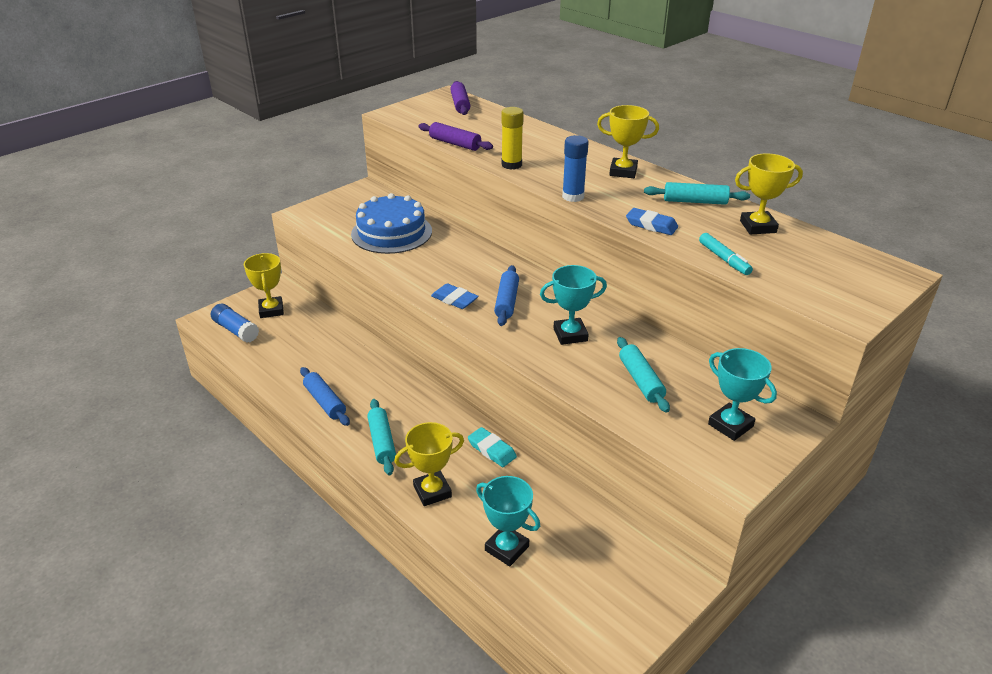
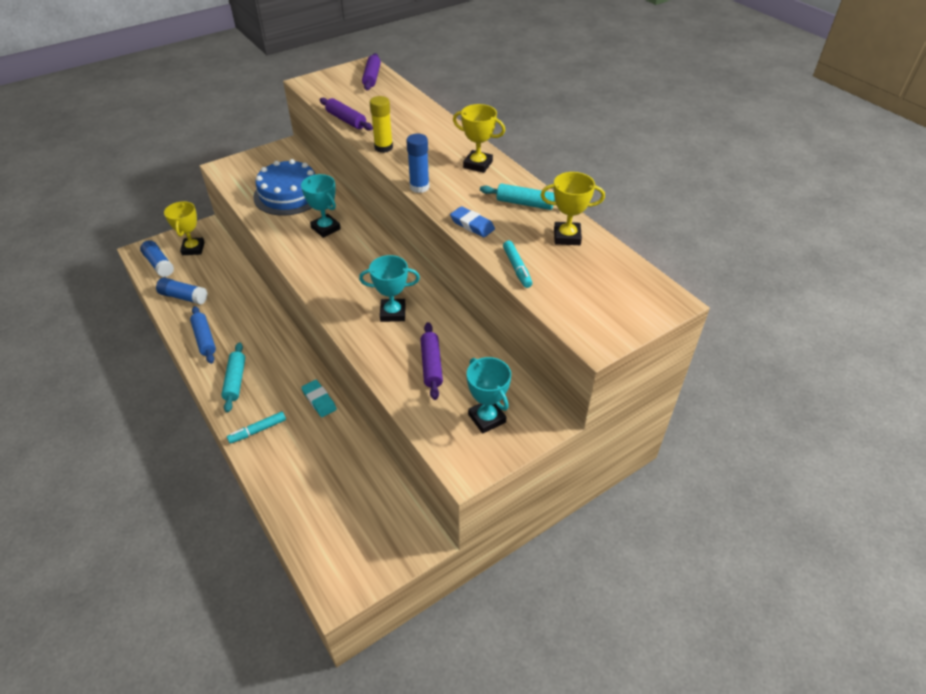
camera: 10 degrees right, 10 degrees up
yellow trophy [394,422,464,506] -> turquoise marker [227,411,286,444]
blue eraser [431,283,479,309] -> none
turquoise trophy [476,476,540,566] -> turquoise trophy moved to [301,174,341,238]
blue rolling pin [494,265,519,326] -> none
turquoise rolling pin [617,337,670,413] -> purple rolling pin [420,322,443,400]
none -> blue glue stick [156,277,208,305]

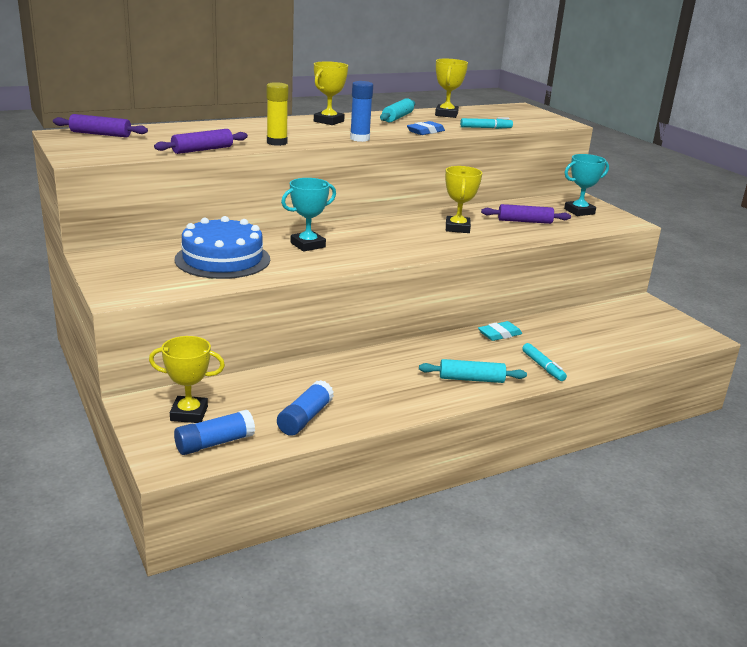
camera: 85 degrees left, 20 degrees down
blue rolling pin [190,306,216,364] -> none
turquoise trophy [359,255,420,322] -> yellow trophy [445,166,482,233]

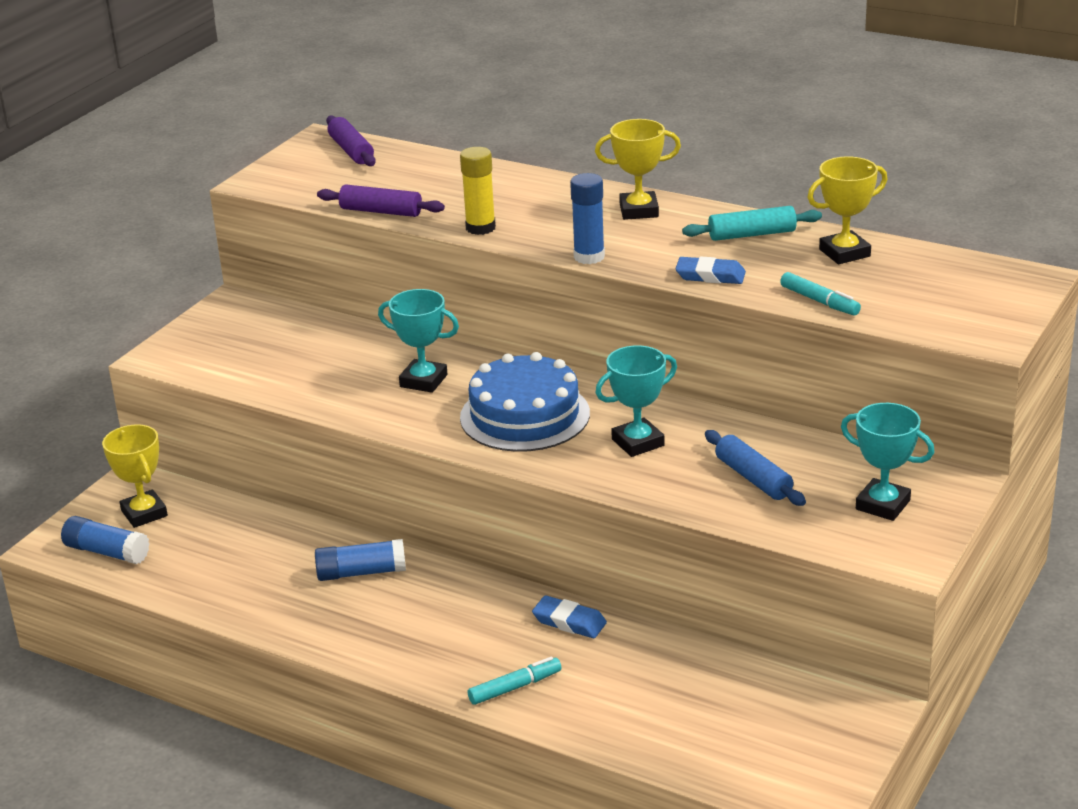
camera: 60 degrees right, 5 degrees up
blue cake [175,216,270,279] -> blue cake moved to [460,352,590,452]
blue glue stick [277,380,334,436] -> blue glue stick moved to [315,539,406,581]
turquoise rolling pin [419,359,527,383] -> none
yellow trophy [445,166,482,233] -> turquoise trophy [595,346,677,457]
turquoise eraser [478,321,522,341] -> blue eraser [532,595,607,638]
purple rolling pin [481,204,571,224] -> blue rolling pin [705,430,806,506]
turquoise marker [522,343,567,381] -> turquoise marker turned 150 degrees counterclockwise [468,657,562,705]

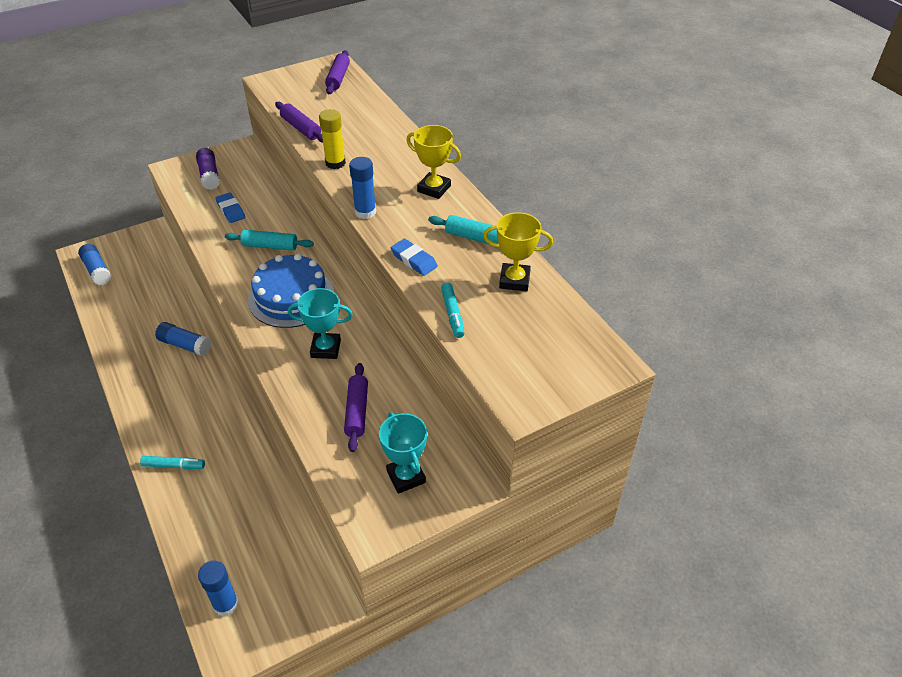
camera: 30 degrees right, 15 degrees up
yellow trophy [102,424,168,528] -> none
turquoise trophy [378,289,459,393] -> turquoise rolling pin [225,230,314,251]
blue eraser [532,595,607,638] -> blue eraser moved to [215,192,245,223]
blue rolling pin [705,430,806,506] -> purple rolling pin [344,363,368,452]
none -> purple glue stick [196,148,220,190]
none -> blue glue stick [198,560,239,616]

